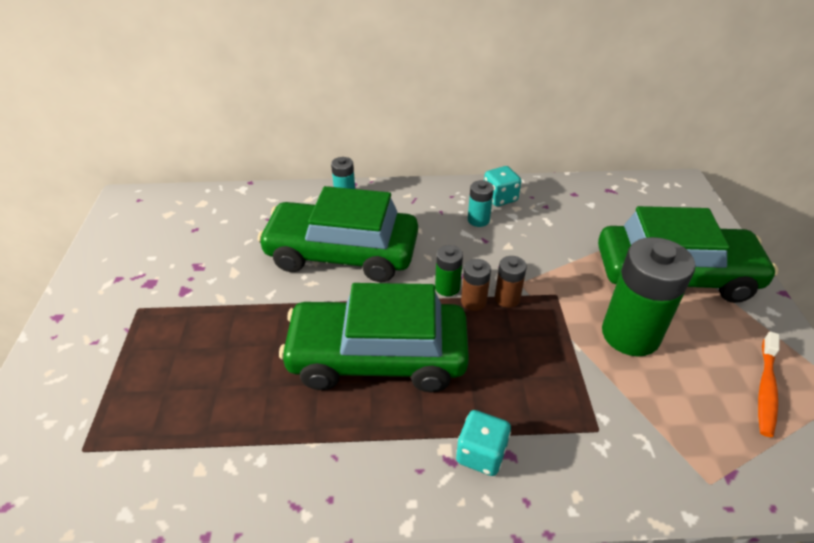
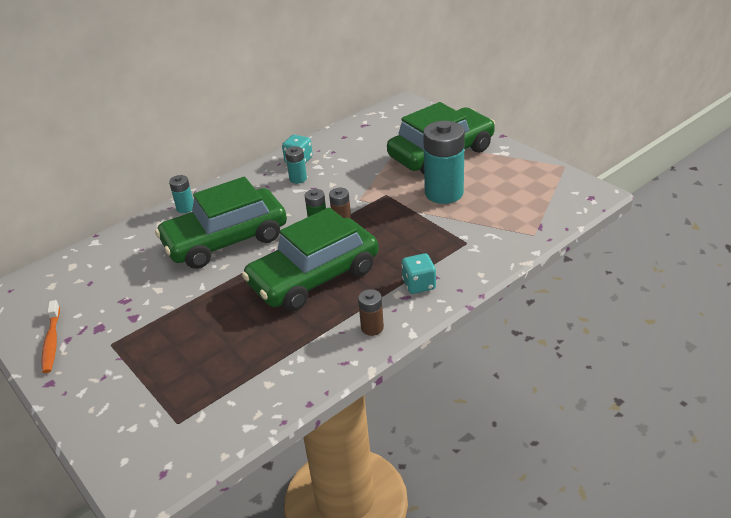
camera: 35 degrees left, 5 degrees down
brown battery [495,256,527,308] -> brown battery moved to [358,289,384,336]
green battery [602,237,696,356] -> turquoise battery [423,121,465,204]
orange toothbrush [758,331,780,437] -> orange toothbrush moved to [42,300,60,373]

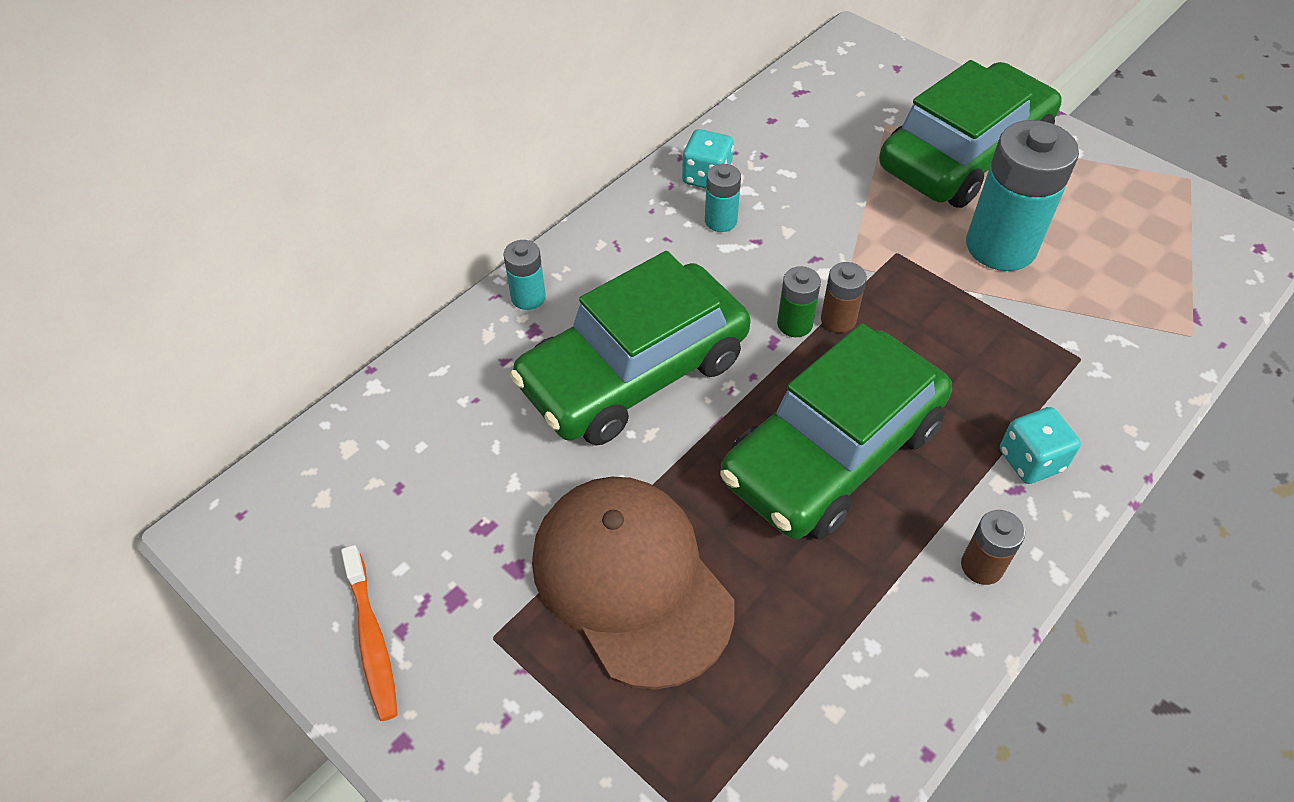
camera: 10 degrees left, 15 degrees up
none -> brown cap [532,477,735,690]

